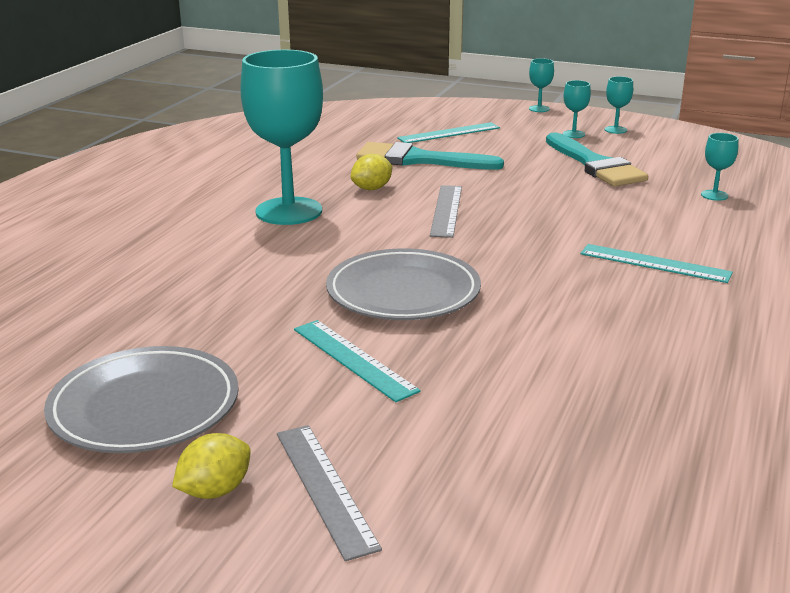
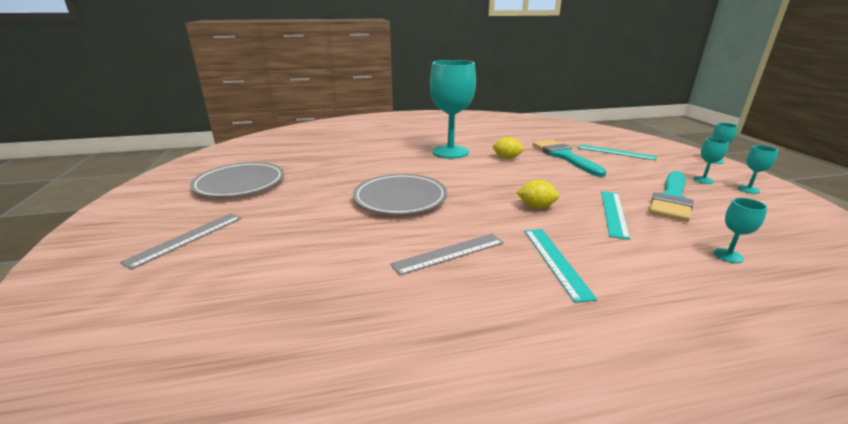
camera: 55 degrees right, 0 degrees up
yellow lemon [172,433,251,499] -> yellow lemon moved to [516,180,559,209]
turquoise ruler [294,320,421,402] -> turquoise ruler moved to [601,191,630,240]
grey ruler [430,185,462,238] -> grey ruler moved to [390,234,504,276]

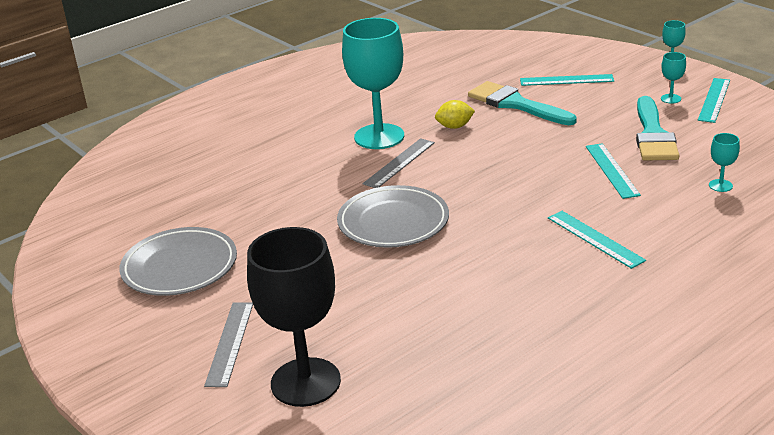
camera: 25 degrees left, 5 degrees up
grey ruler [390,234,504,276] -> grey ruler moved to [363,138,435,188]
yellow lemon [516,180,559,209] -> none
turquoise goblet [737,145,778,194] -> turquoise ruler [698,78,730,123]
none -> black goblet [247,227,341,407]

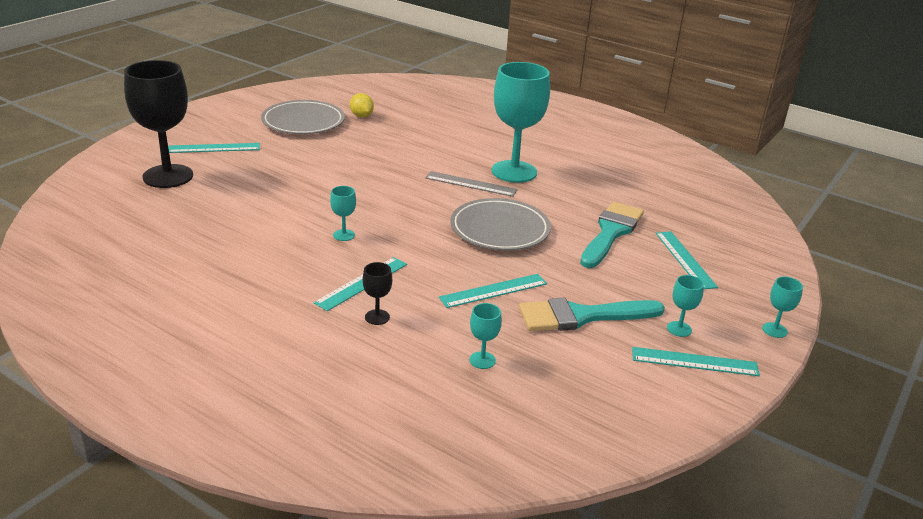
camera: 70 degrees right, 0 degrees up
grey ruler [204,303,253,387] -> turquoise ruler [168,143,260,153]
grey plate [337,185,449,248] -> grey plate moved to [450,198,551,250]
yellow lemon [435,100,475,129] -> yellow lemon moved to [350,93,374,117]
none -> turquoise goblet [330,186,356,241]
none -> black goblet [363,262,392,325]

